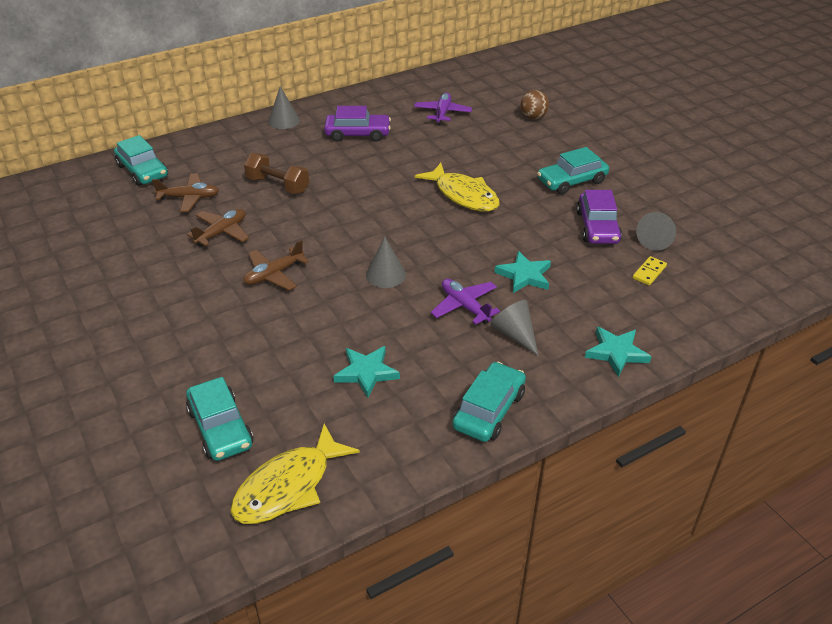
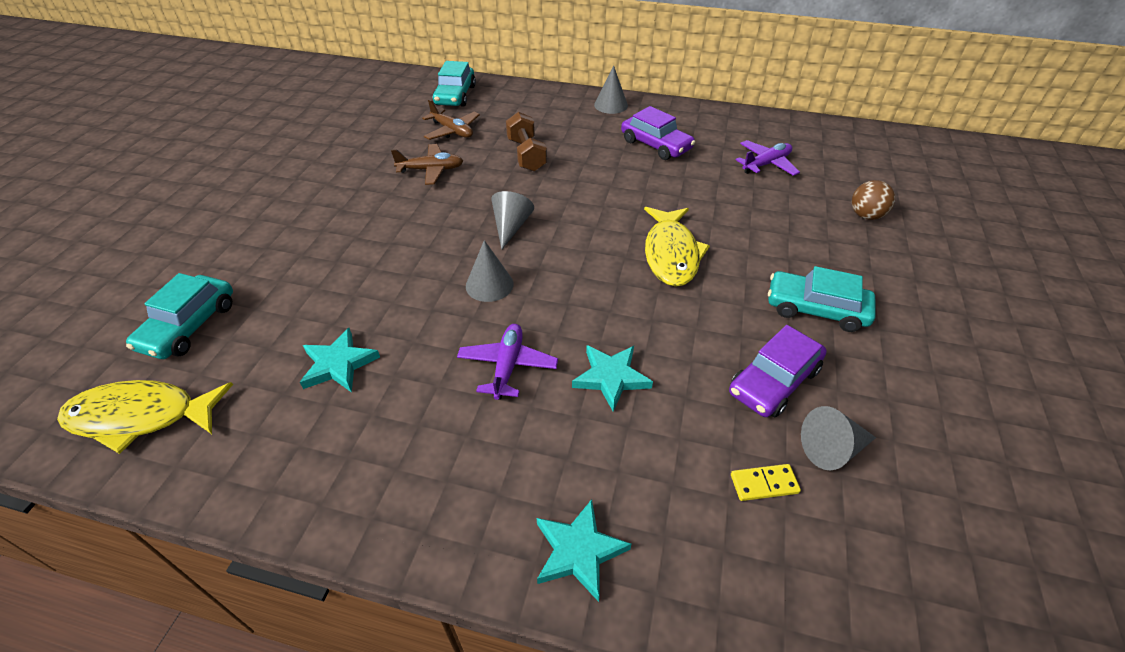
camera: 45 degrees right, 5 degrees up
brown plane [243,240,309,290] -> none
turquoise car [452,362,526,442] -> none
grey cone [490,300,539,356] -> grey cone moved to [491,191,534,249]

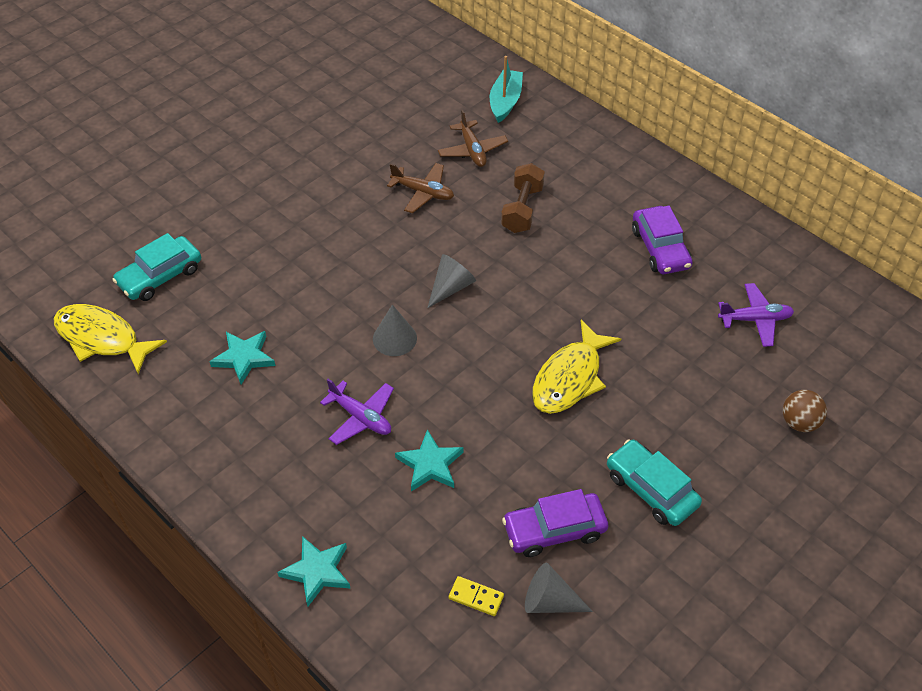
camera: 30 degrees right, 5 degrees up
turquoise car [432,61,476,107] -> turquoise boat [490,56,523,123]
purple plane [457,324,558,400] -> purple plane turned 90 degrees clockwise [320,379,394,445]
grey cone [594,65,628,114] -> none

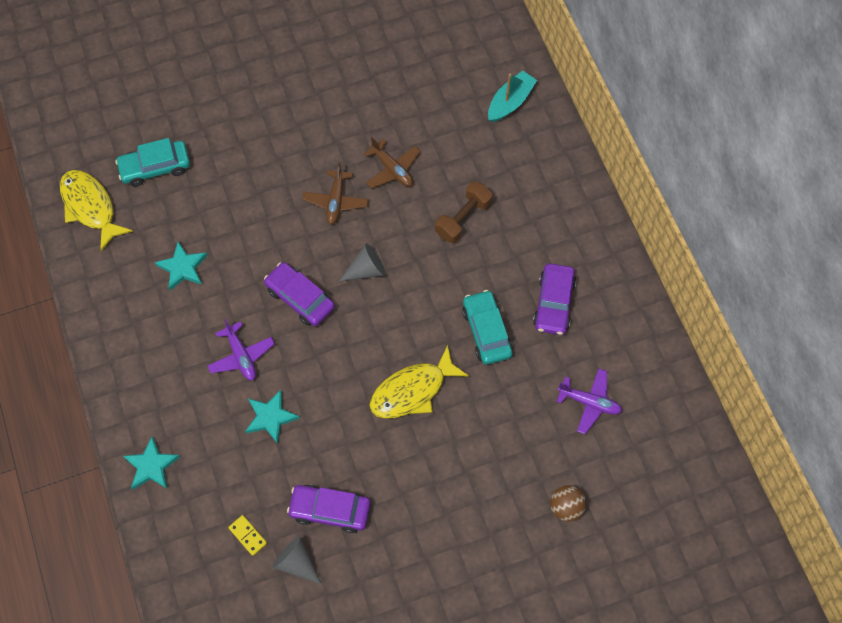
camera: 25 degrees right, 15 degrees up
grey cone [373,305,417,356] -> purple car [264,262,335,326]
brown plane [438,110,508,167] -> brown plane moved to [302,162,369,224]
turquoise car [607,439,702,526] -> turquoise car moved to [462,290,513,365]

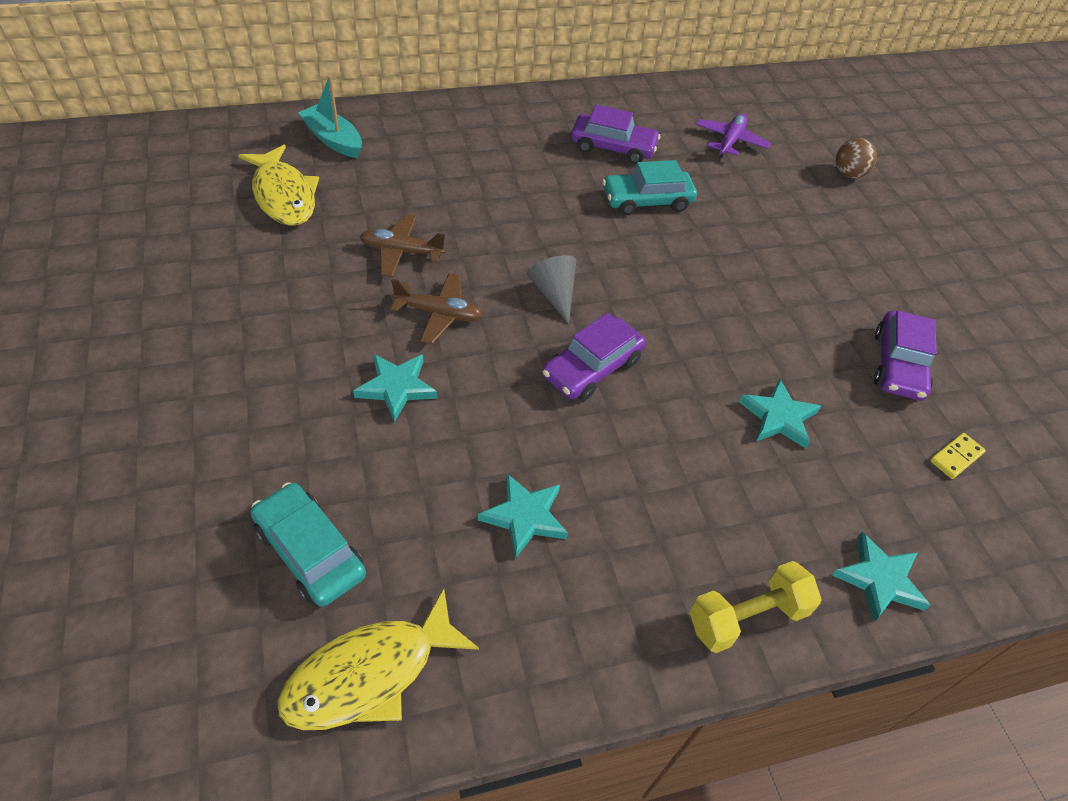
camera: 90 degrees left, 15 degrees down
turquoise car [115,138,190,187] -> turquoise car turned 150 degrees clockwise [250,482,366,607]
purple plane [207,319,275,380] -> none
grey cone [272,536,322,585] -> none
brown plane [364,137,420,188] -> brown plane turned 135 degrees counterclockwise [360,214,446,277]
yellow fish [369,345,469,419] -> yellow fish moved to [238,144,319,226]
brown dumbbell [435,181,493,243] -> none
none -> turquoise star [353,354,437,422]
none -> yellow dumbbell [690,561,822,653]

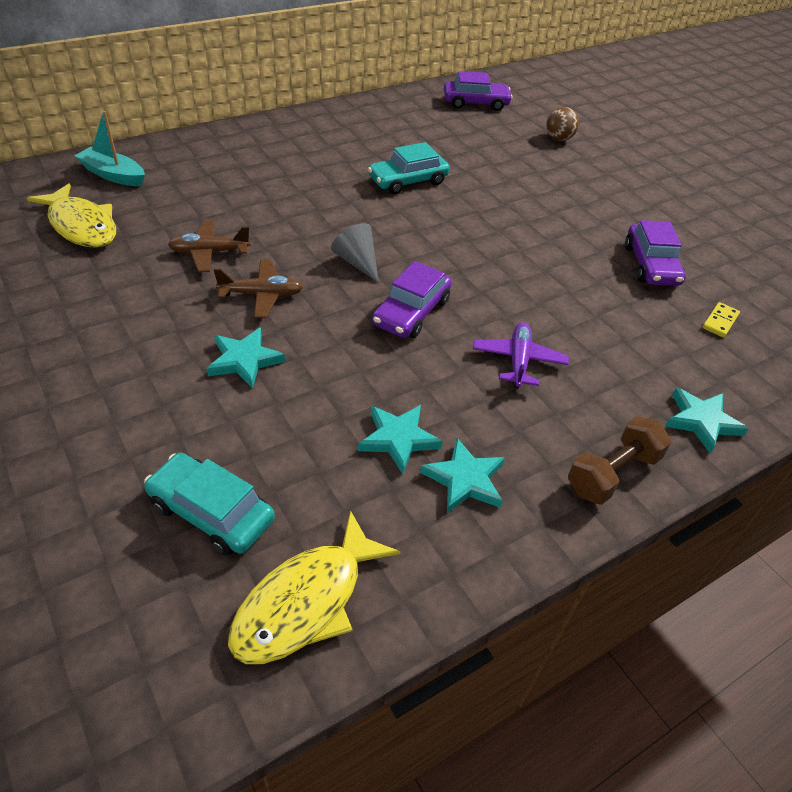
camera: 15 degrees left, 5 degrees down
purple car [571,105,660,164] -> purple car moved to [444,71,513,111]
yellow dumbbell [690,561,822,653] -> brown dumbbell [568,416,672,505]
purple plane [695,114,771,158] -> purple plane moved to [473,322,569,389]
turquoise star [739,378,821,449] -> turquoise star moved to [420,438,505,513]

